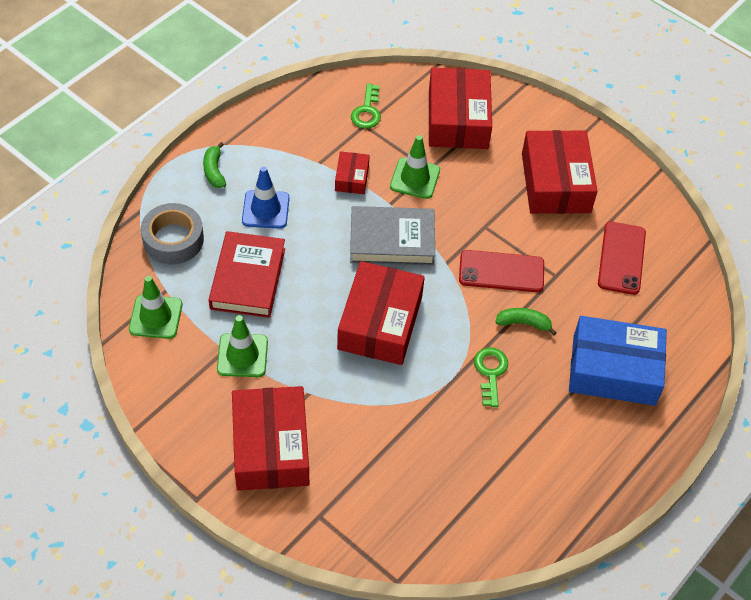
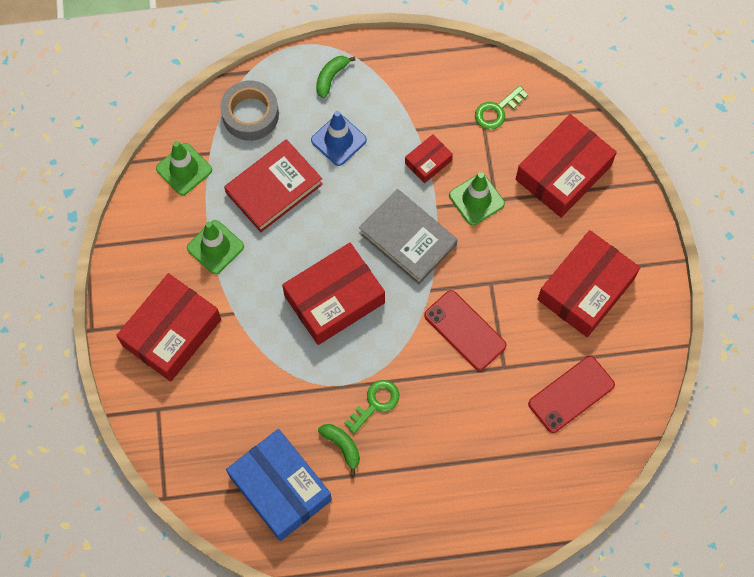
camera: 45 degrees right, 15 degrees up
green banana [495,308,557,335] -> green banana moved to [318,424,360,476]
blue box [569,316,667,406] -> blue box moved to [226,429,332,541]

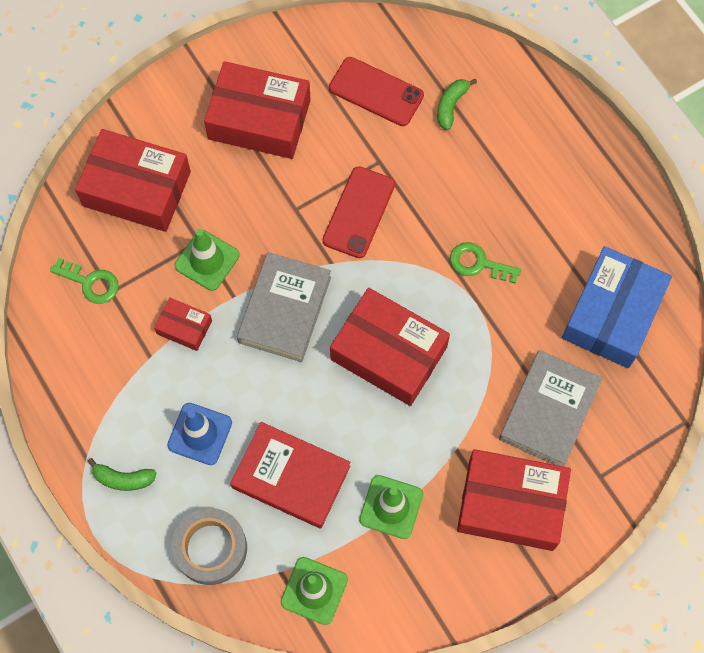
camera: 115 degrees left, 0 degrees up
green banana [318,424,360,476] -> green banana moved to [437,79,477,130]
none -> grey book [499,350,602,467]

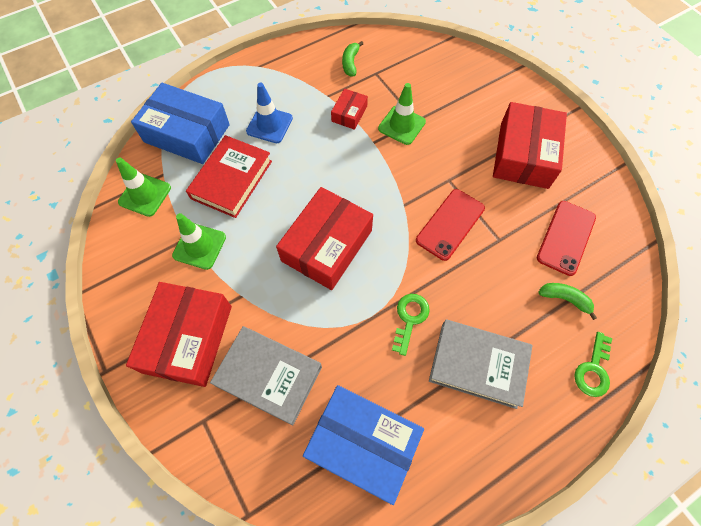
camera: 90 degrees right, 5 degrees down
green key [50,258,119,304] -> green key moved to [574,332,612,397]
red box [75,129,191,232] -> none
green banana [87,458,157,491] -> green banana moved to [342,41,363,77]
grey tape [172,508,247,585] -> blue box [131,83,230,164]
grey book [237,252,331,362] -> grey book moved to [429,319,533,409]
red phone [322,166,395,258] -> red phone turned 75 degrees counterclockwise [416,189,485,261]

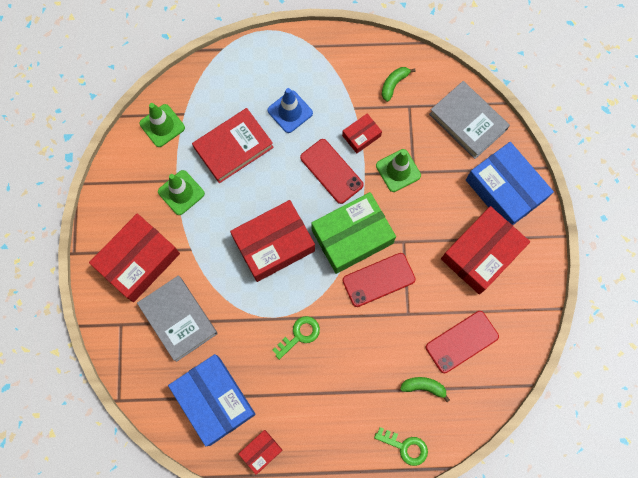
camera: 30 degrees right, 10 degrees up
blue box [131,83,230,164] -> blue box moved to [466,142,554,225]
grey book [429,319,533,409] -> grey book moved to [429,81,510,159]
green banana [538,283,597,320] -> green banana turned 45 degrees counterclockwise [400,377,450,402]
green key [574,332,612,397] -> green key turned 120 degrees counterclockwise [374,427,428,466]
none -> red box [239,430,283,475]
none -> red phone [300,139,364,204]
none -> green box [311,192,396,274]

